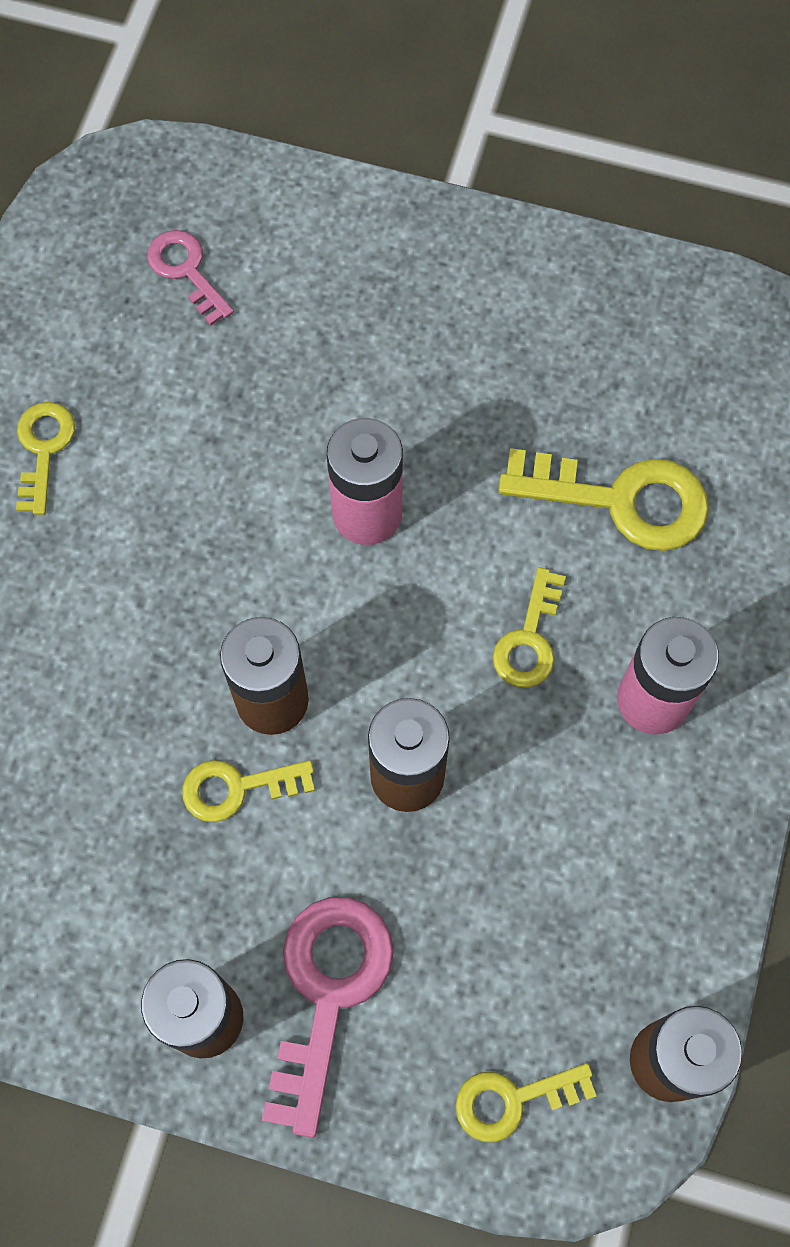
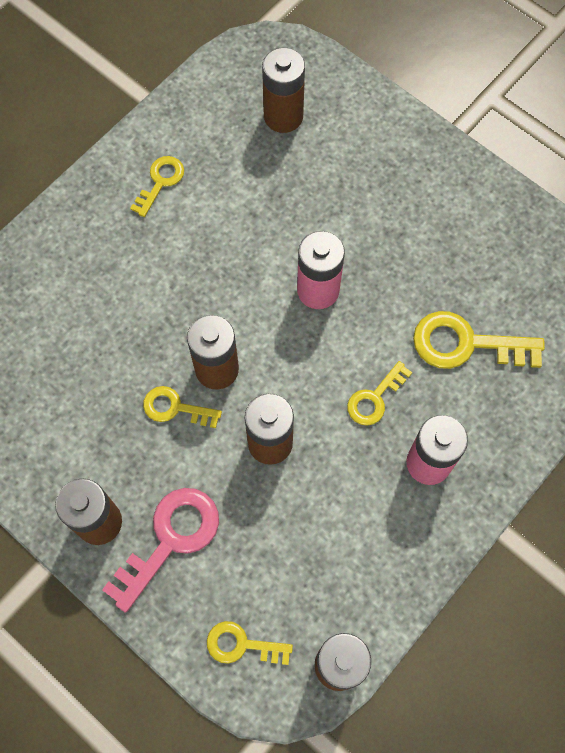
camera: 25 degrees right, 0 degrees up
pink key [147,230,234,326] -> brown battery [262,47,305,133]
yellow key [498,448,709,551] -> yellow key turned 150 degrees clockwise [413,311,545,369]

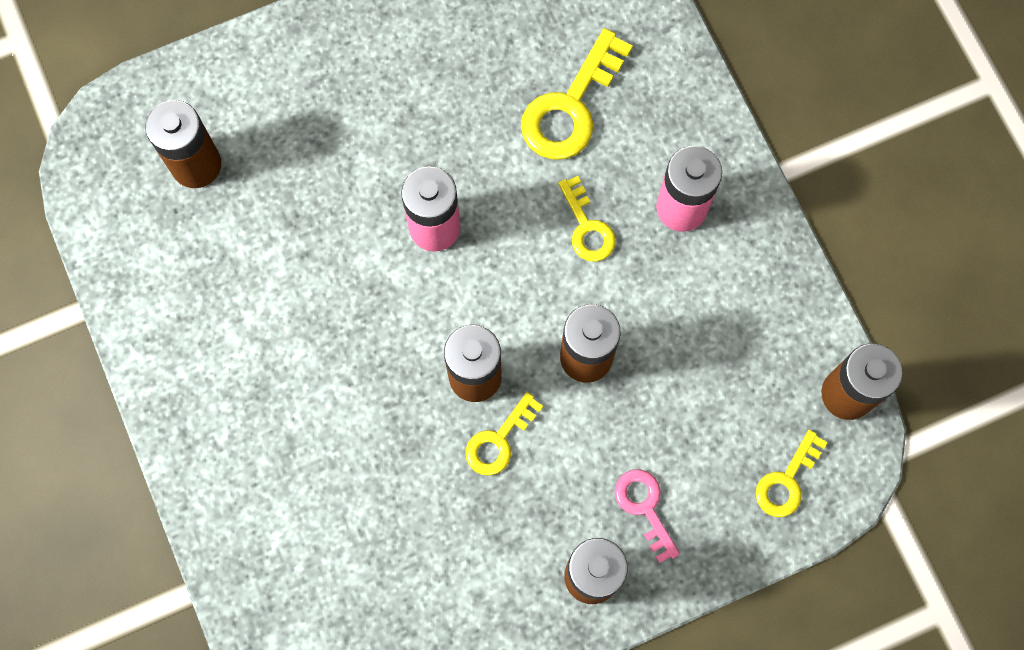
camera: 65 degrees left, 5 degrees up
pink key [102,488,219,613] -> pink key [615,470,680,563], size x0.60
yellow key [130,156,184,217] -> none

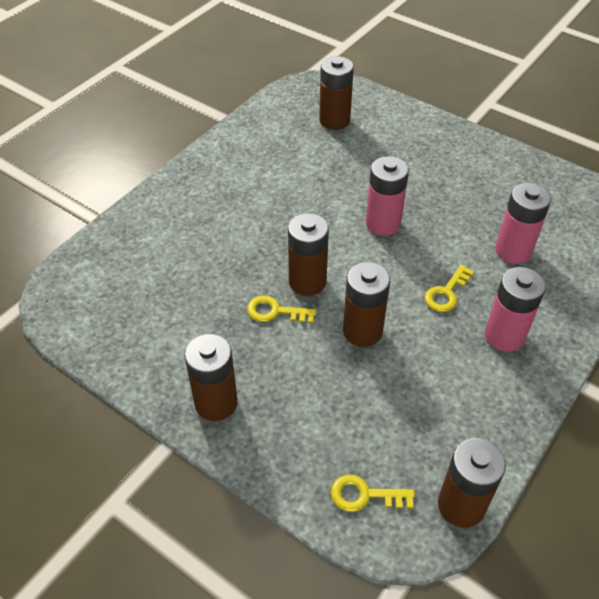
camera: 60 degrees right, 25 degrees down
yellow key [521,28,633,160] -> pink battery [495,183,551,264]
pink key [615,470,680,563] -> none

